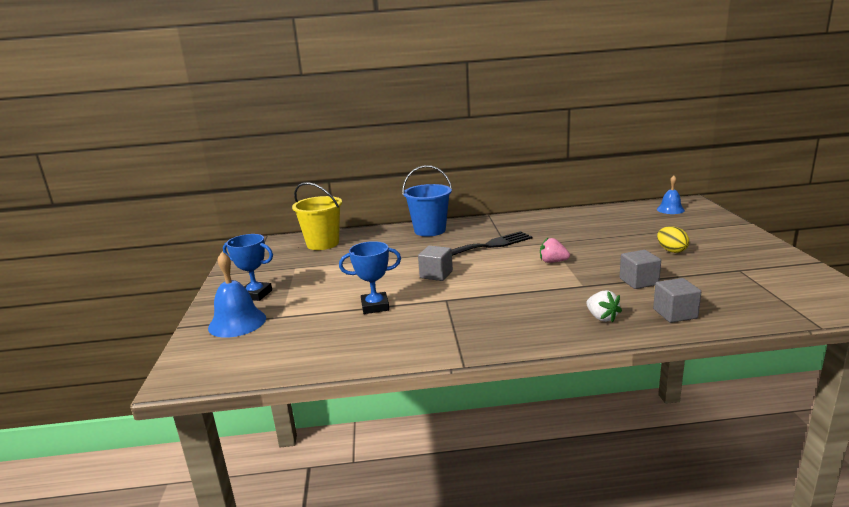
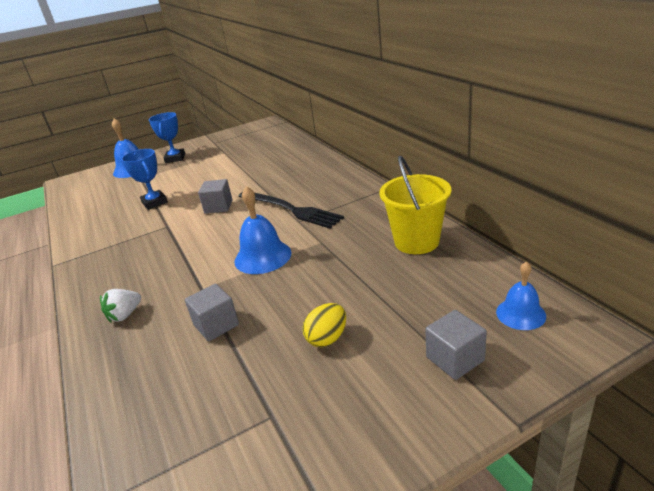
camera: 70 degrees right, 10 degrees up
yellow bucket [292,182,342,250] -> yellow bucket moved to [379,156,451,254]
blue bucket [402,165,452,236] -> none
pink strawberry [540,238,570,263] -> blue bell [234,186,291,274]
grey cube [653,278,701,323] -> grey cube moved to [425,310,487,380]

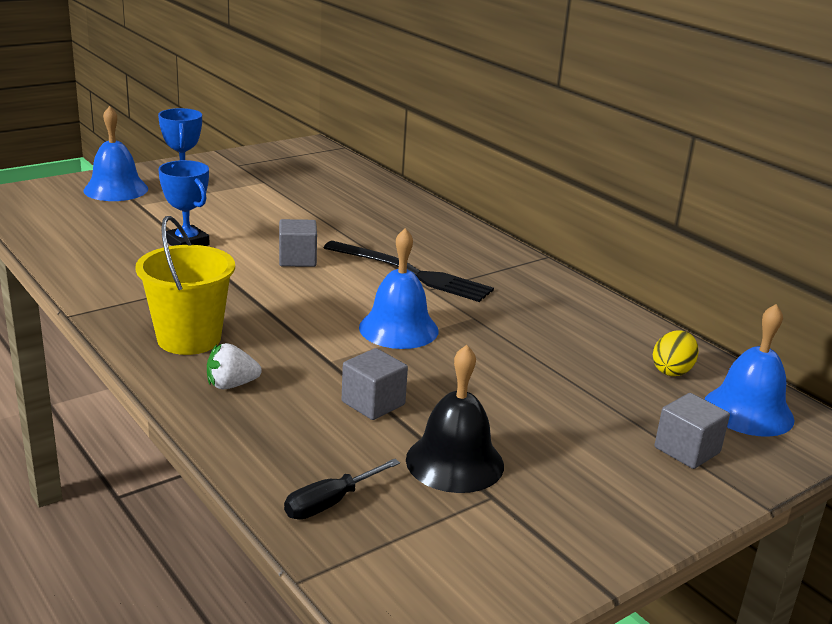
camera: 15 degrees left, 5 degrees down
white strawberry [100,289,141,323] -> white strawberry turned 45 degrees clockwise [207,343,262,390]
yellow egg [303,303,346,347] -> yellow egg moved to [653,330,699,376]
yellow bucket [379,156,451,254] -> yellow bucket moved to [135,216,235,355]
blue bell [496,261,546,330] -> blue bell [704,304,795,437], size x1.59
none -> black screwdriver [284,459,400,520]
none -> black bell [406,345,504,493]

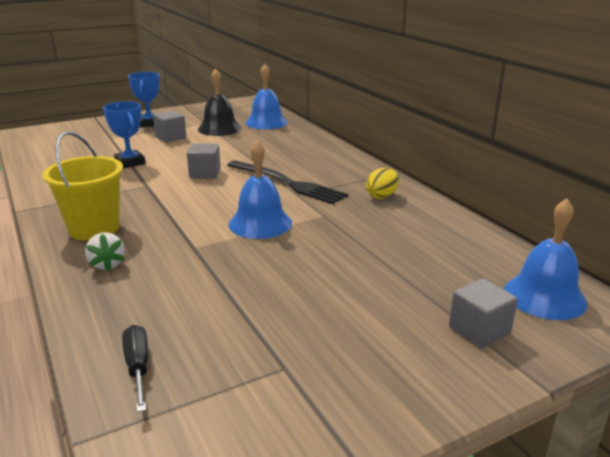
camera: 10 degrees right, 0 degrees up
blue bell [83,106,148,201] -> blue bell moved to [245,64,288,129]
white strawberry [207,343,262,390] -> white strawberry turned 105 degrees counterclockwise [85,233,125,271]
black screwdriver [284,459,400,520] -> black screwdriver turned 105 degrees clockwise [122,325,148,413]
grey cube [342,348,408,420] -> grey cube moved to [153,111,186,143]
black bell [406,345,504,493] -> black bell moved to [198,68,242,136]
yellow egg [653,330,699,376] -> yellow egg moved to [366,168,399,199]

